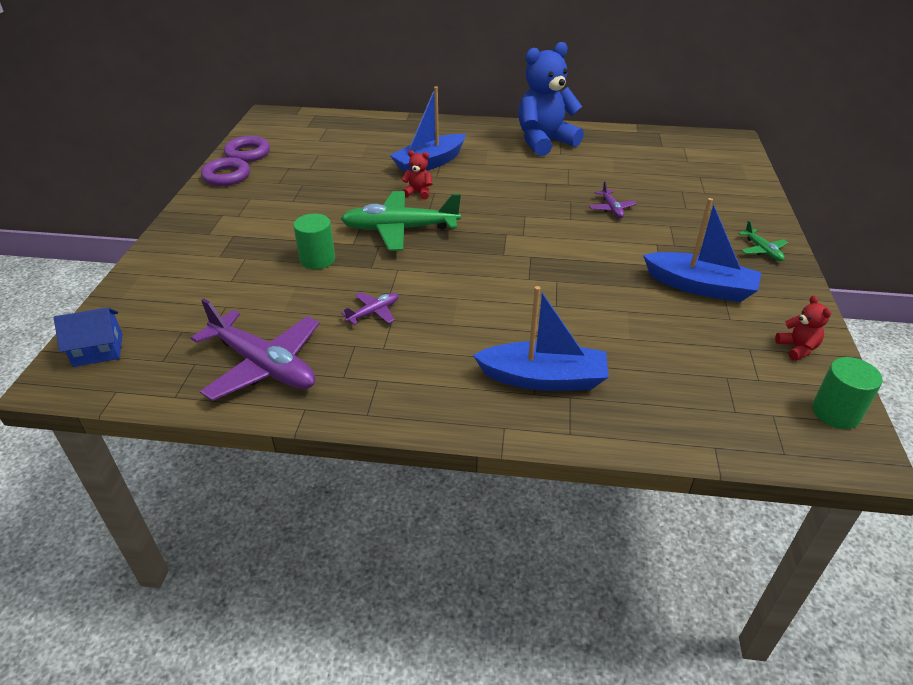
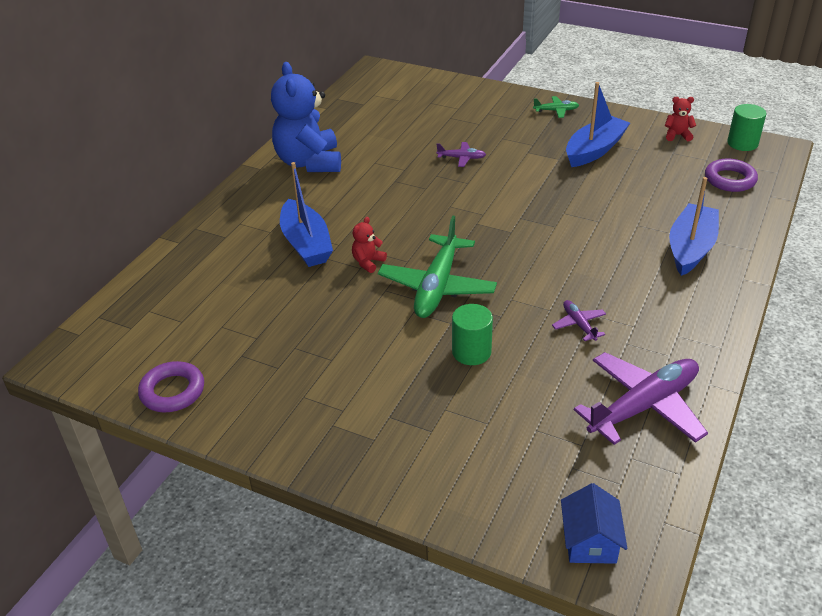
camera: 70 degrees left, 0 degrees up
purple ring [201,157,250,186] -> purple ring moved to [705,159,758,192]

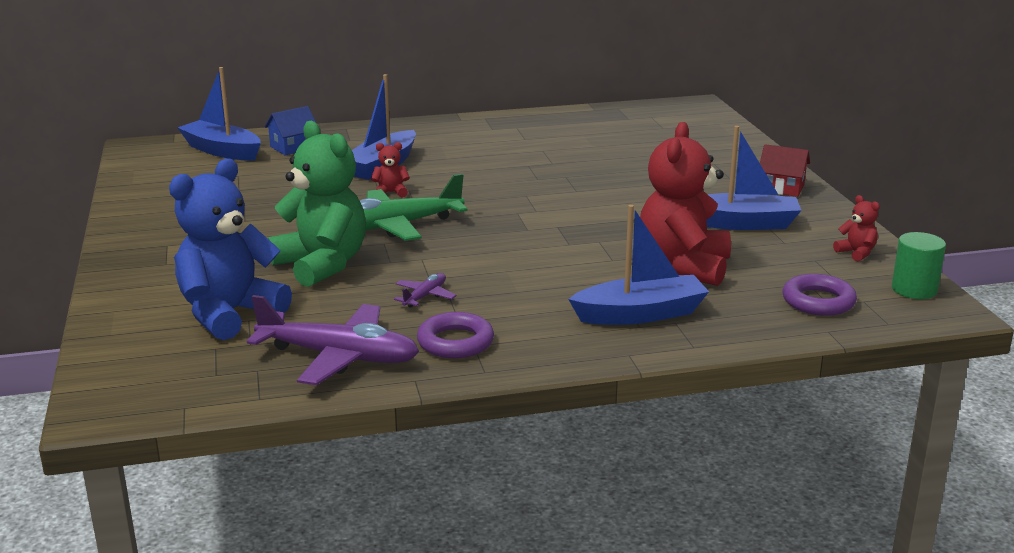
camera: 50 degrees right, 15 degrees down
purple ring [138,361,204,412] -> purple ring moved to [417,312,494,358]
blue teddy bear [271,62,341,172] -> blue teddy bear moved to [169,159,292,340]
purple plane [436,142,486,167] -> none
green cylinder [452,304,493,365] -> green teddy bear [268,121,366,287]
green plane [533,96,579,118] -> red house [760,144,810,197]
blue house [561,483,627,564] -> blue house moved to [264,106,316,155]
none -> blue boat [178,67,261,161]
none -> red teddy bear [640,122,731,286]

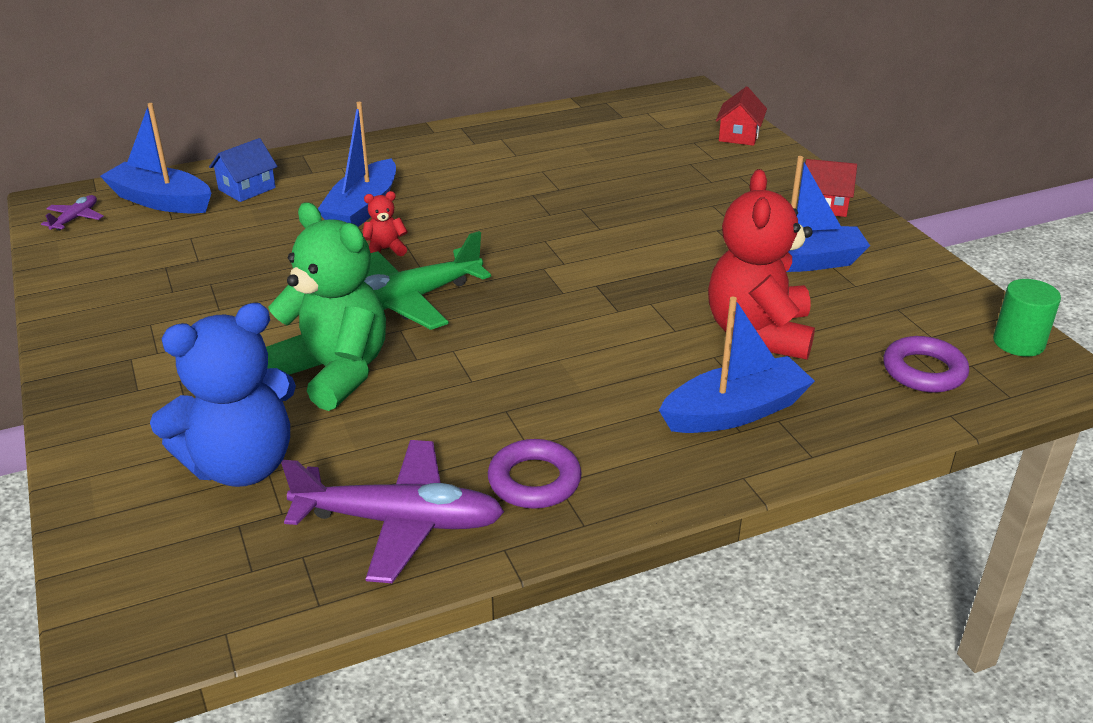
camera: 10 degrees left, 10 degrees up
blue teddy bear [169,159,292,340] -> blue teddy bear turned 150 degrees counterclockwise [150,303,296,487]
purple plane [394,273,456,307] -> purple plane moved to [41,195,104,231]
red teddy bear [833,195,880,261] -> none
none -> red house [716,87,767,146]

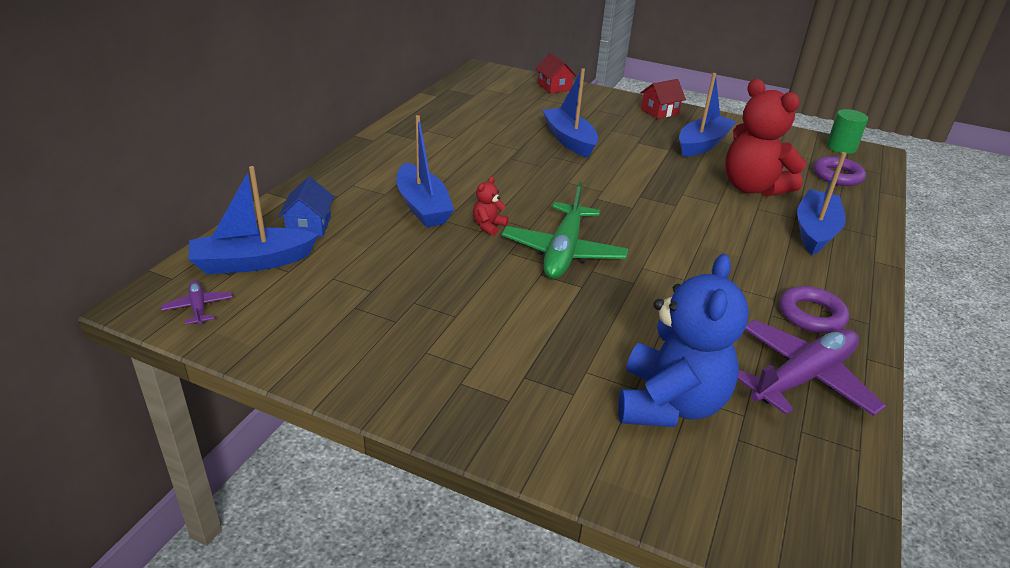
camera: 45 degrees left, 0 degrees up
green teddy bear [266,202,386,411] -> none
none -> blue boat [542,68,598,158]

